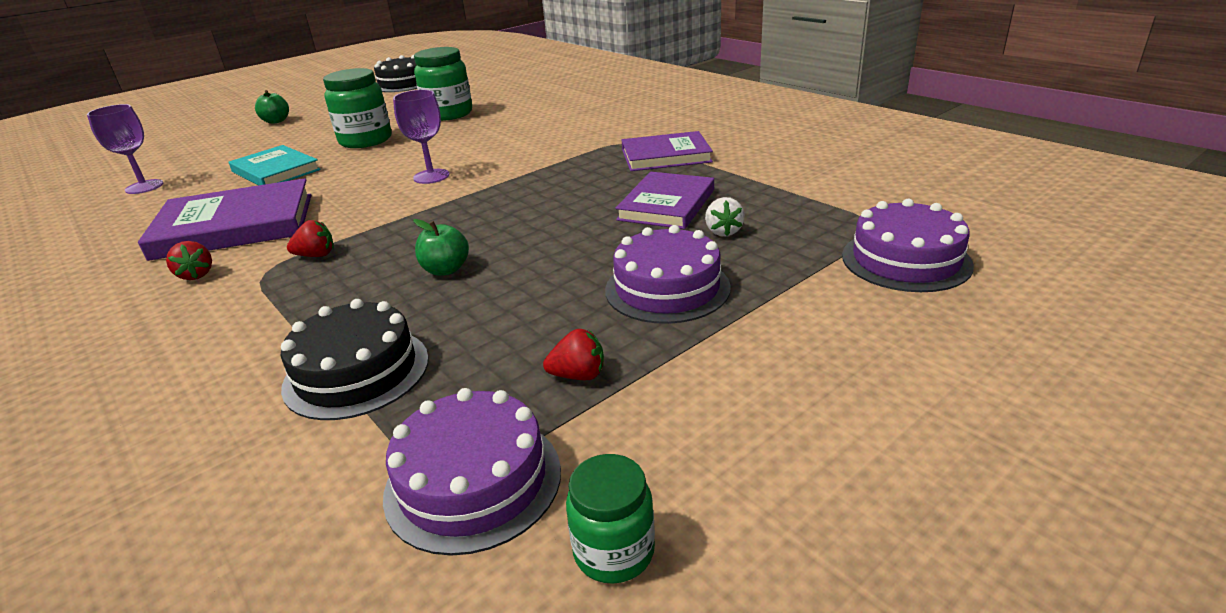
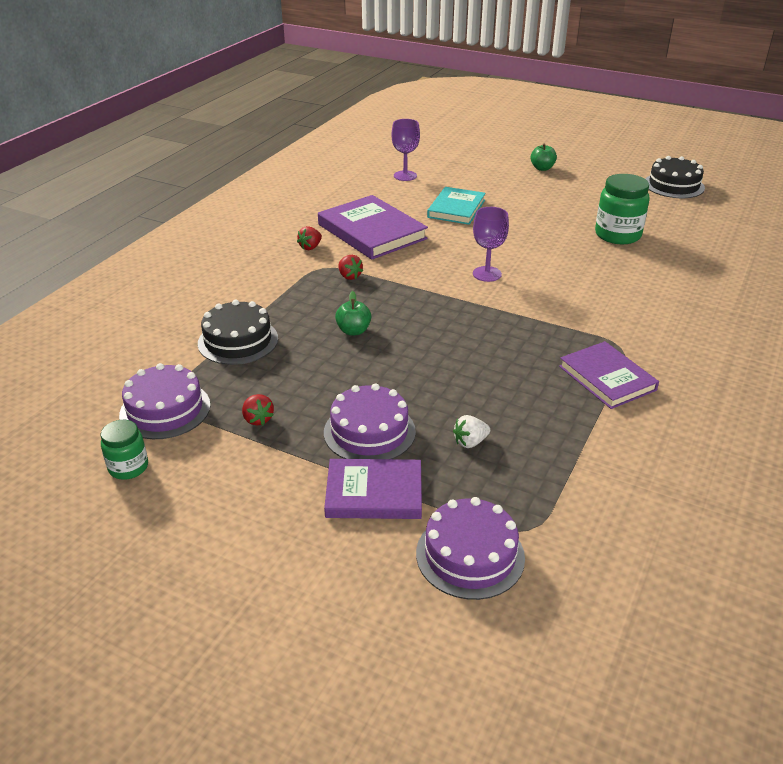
camera: 65 degrees right, 5 degrees up
green jar [323,68,391,148] -> none
purple book [615,172,714,229] -> purple book moved to [324,459,422,519]

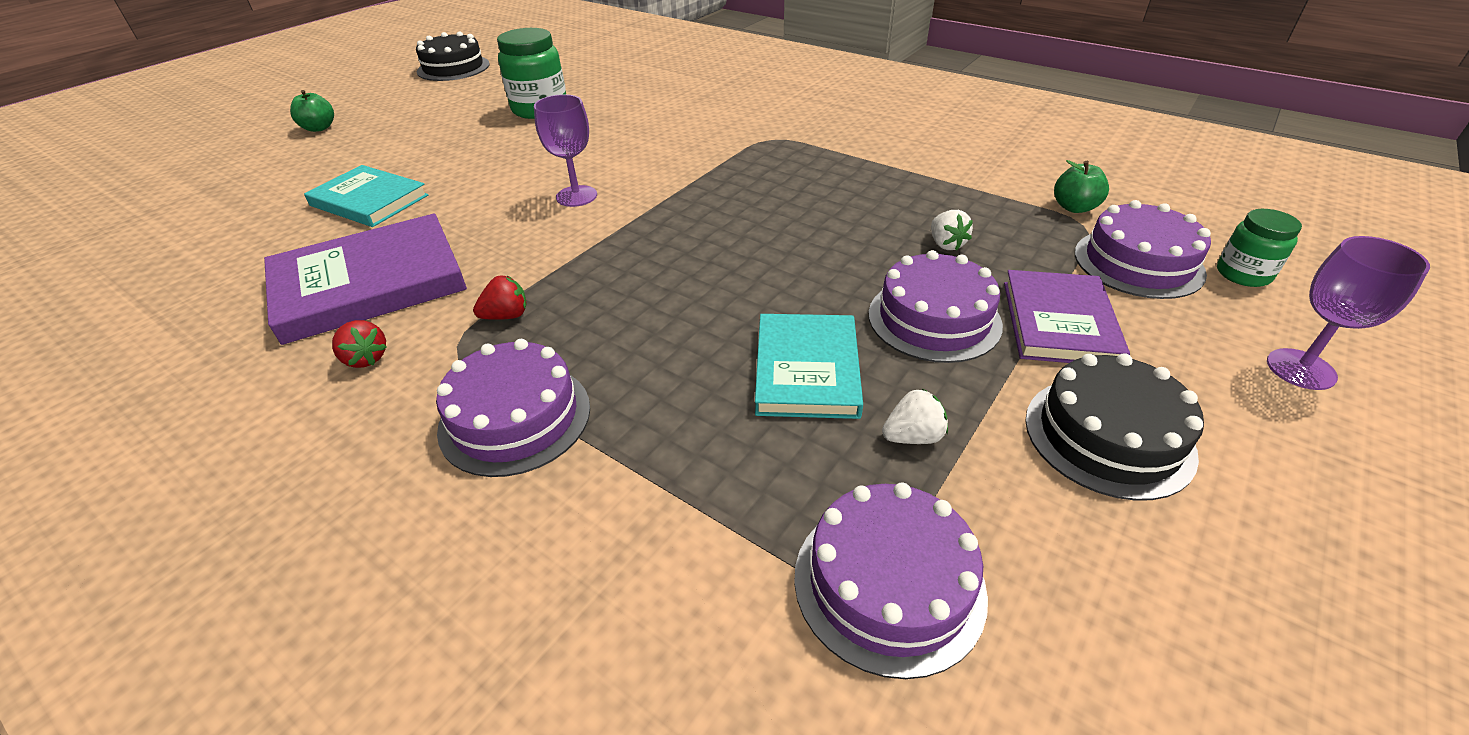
camera: 80 degrees left, 5 degrees up
green jar [101,420,148,480] -> green jar moved to [1217,209,1302,287]
black cake [198,299,278,365] -> black cake moved to [1025,353,1204,501]
red strawberry [242,394,274,426] -> white strawberry [882,389,948,444]
green apple [335,291,371,335] -> green apple moved to [1054,160,1109,213]
purple goblet [392,119,420,181] -> purple goblet moved to [1267,236,1430,390]
purple book [559,341,659,409] -> none
none -> purple cake [436,339,590,477]
none -> turquoise book [755,314,863,419]

